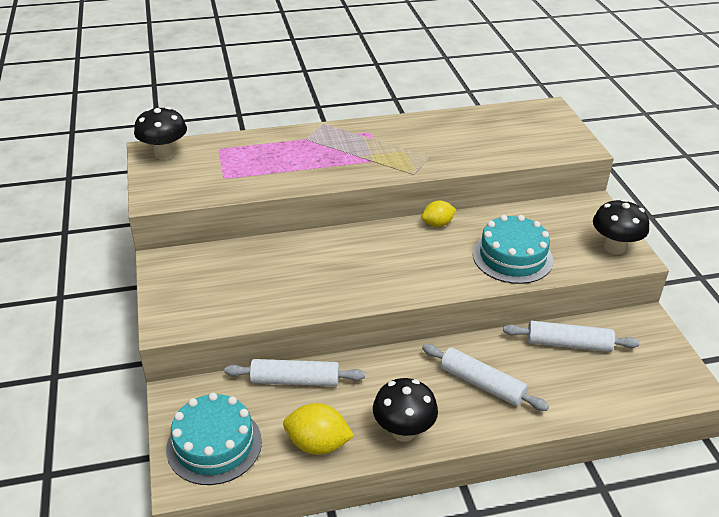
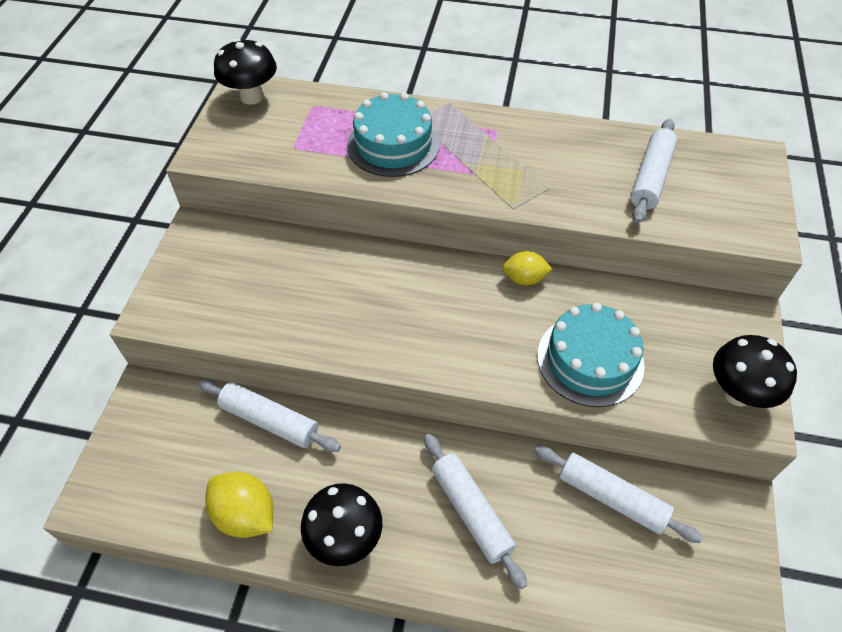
camera: 25 degrees right, 15 degrees up
turquoise cake [166,393,262,485] -> turquoise cake moved to [347,92,440,177]
none -> white rolling pin [631,118,677,223]

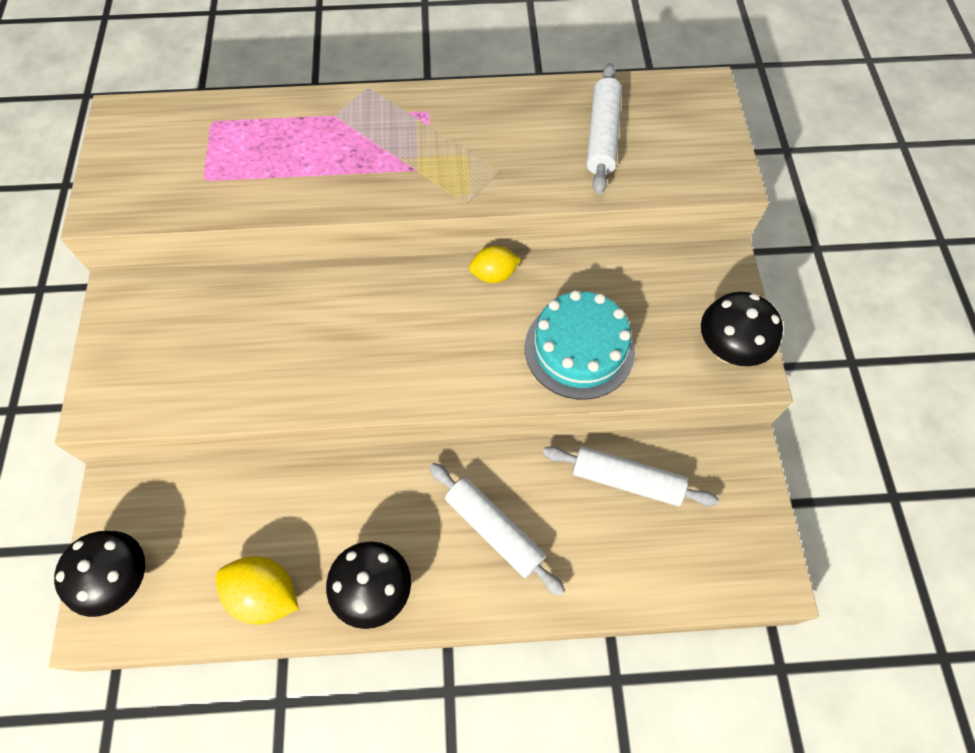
camera: 15 degrees left, 10 degrees up
white rolling pin [198,379,341,452] -> none
black mushroom [214,39,277,104] -> black mushroom moved to [54,531,145,617]
turquoise cake [347,92,440,177] -> none

